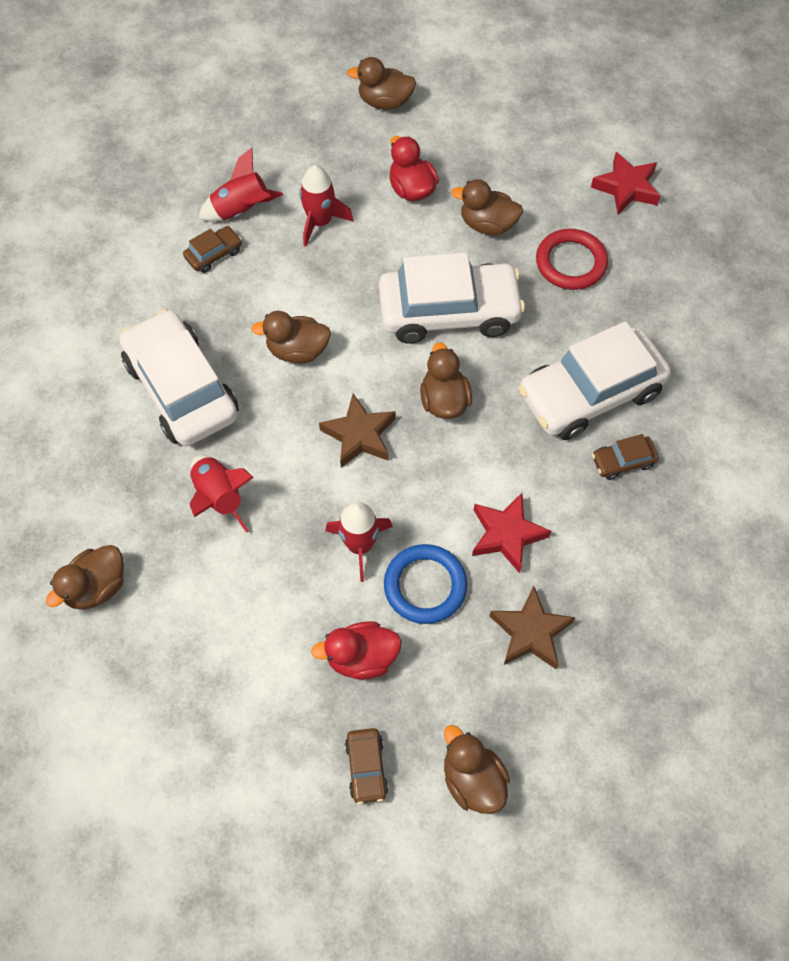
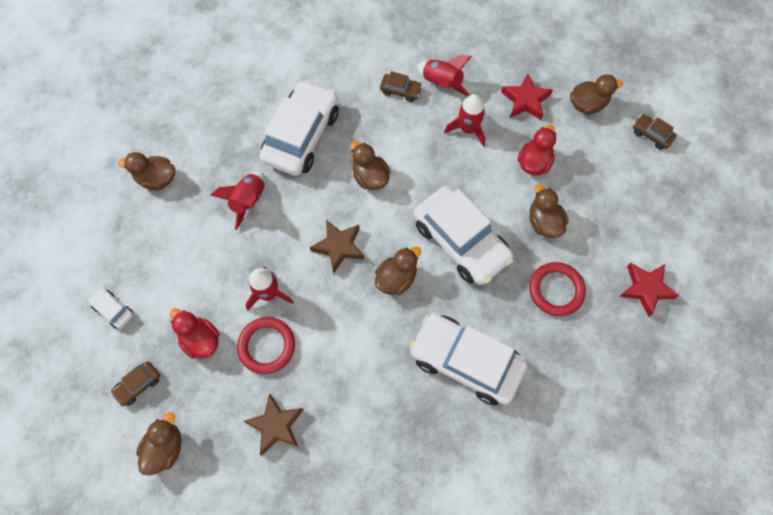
camera: 55 degrees right, 5 degrees up
brown duck [347,57,416,110] -> brown duck turned 105 degrees clockwise [570,75,623,114]
blue ring [384,544,467,624] -> red ring [237,317,295,374]
red star [472,493,551,574] -> red star moved to [501,73,553,120]
brown car [592,434,659,480] -> brown car moved to [633,114,677,150]
none -> white car [88,288,133,329]

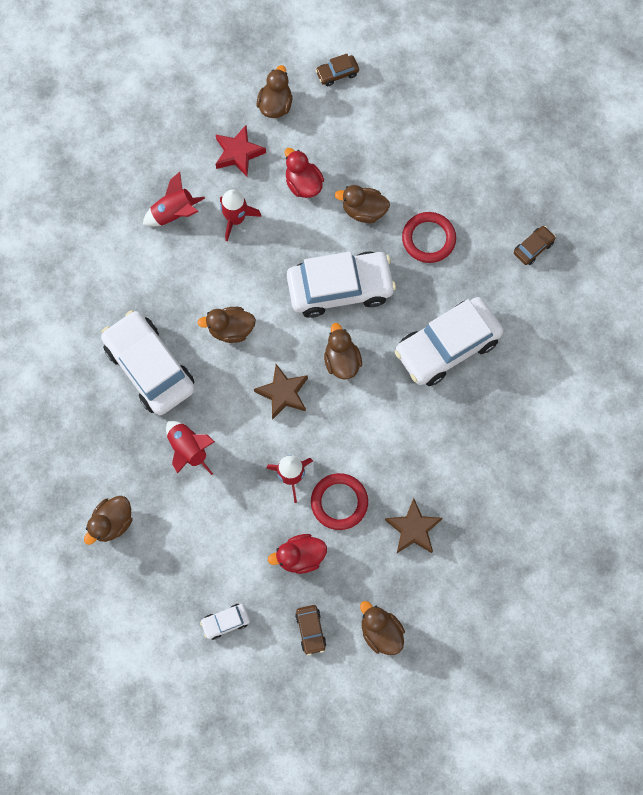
camera: 60 degrees left, 5 degrees up
brown car [380,71,422,102] -> brown car moved to [514,226,556,265]
red star [619,263,679,317] -> none

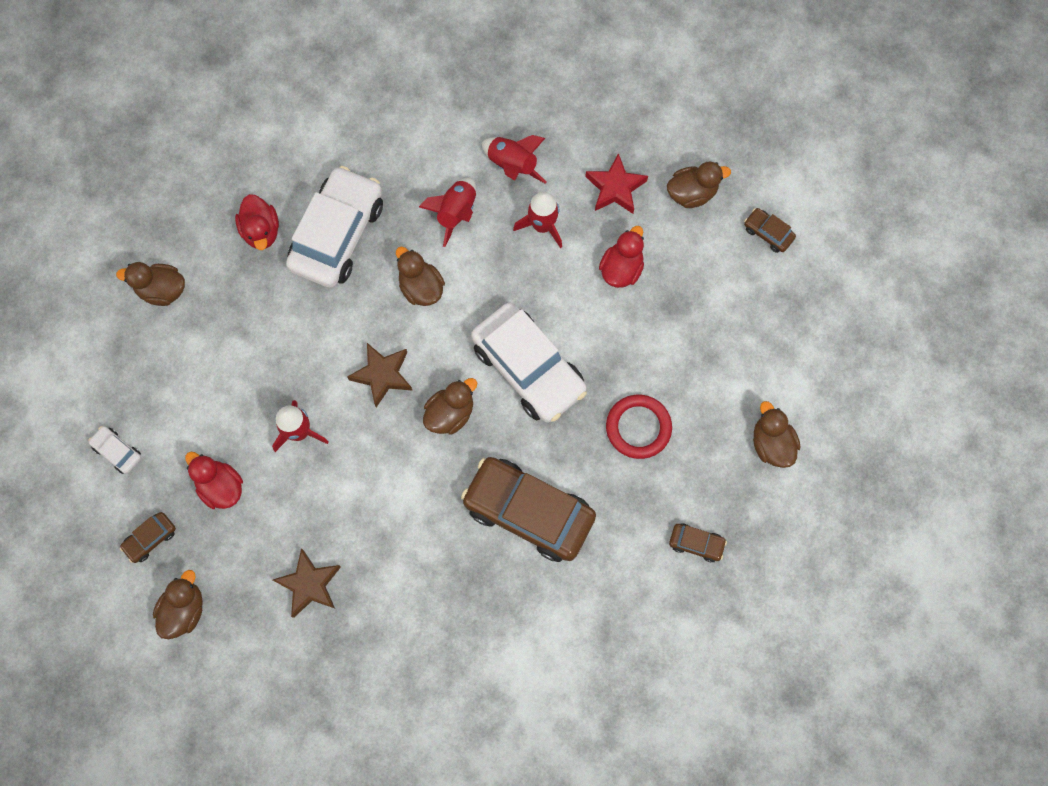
camera: 60 degrees right, 0 degrees up
red rocket [166,421,215,475] -> red rocket moved to [419,177,476,247]
red ring [311,473,368,530] -> none
brown duck [335,185,390,223] -> brown duck moved to [753,401,800,468]
white car [395,297,503,386] -> brown car [461,457,596,562]
none -> red duck [235,194,279,250]

